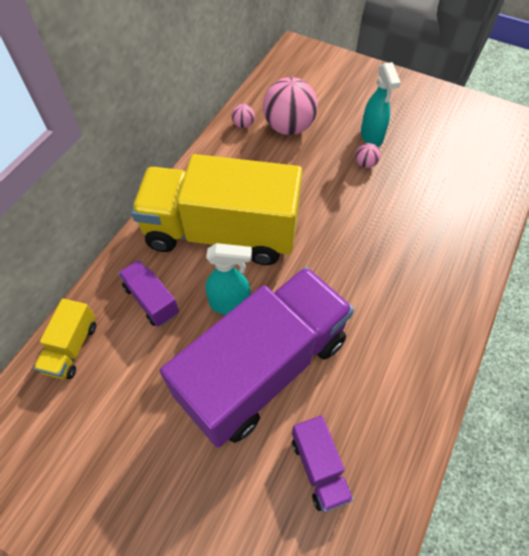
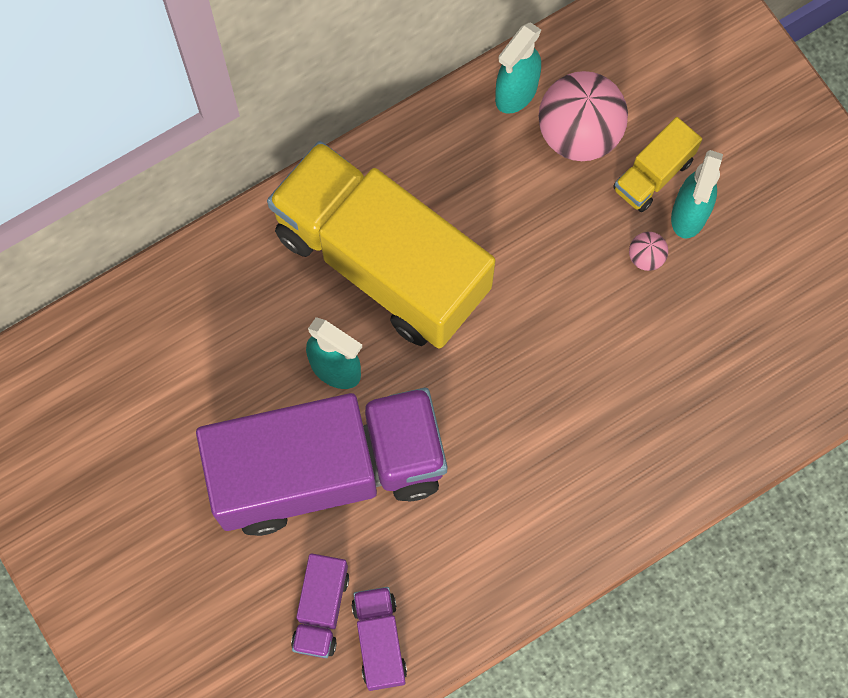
camera: 30 degrees right, 15 degrees up
yellow truck [34,299,96,379] -> yellow truck moved to [613,117,702,212]
purple truck [118,260,179,327] -> purple truck moved to [351,587,407,691]
pink ball [232,104,255,128] -> turquoise spray bottle [495,22,541,114]

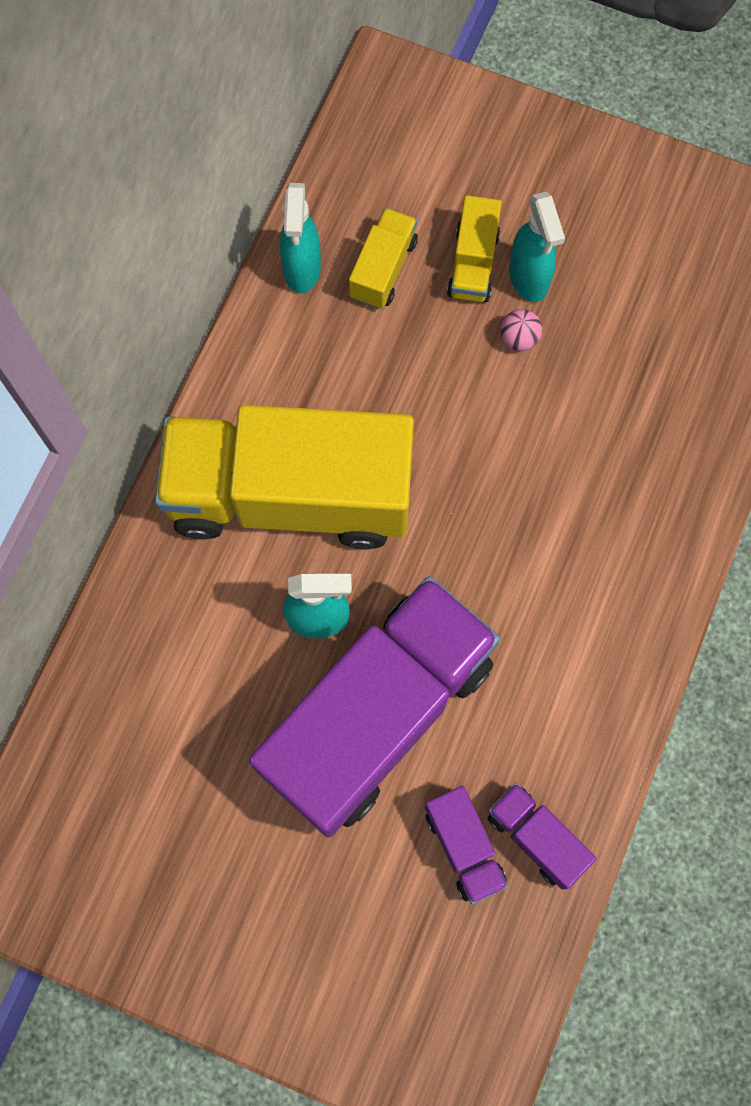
camera: 35 degrees left, 0 degrees up
pink ball [539,71,628,161] -> yellow truck [349,208,418,309]

